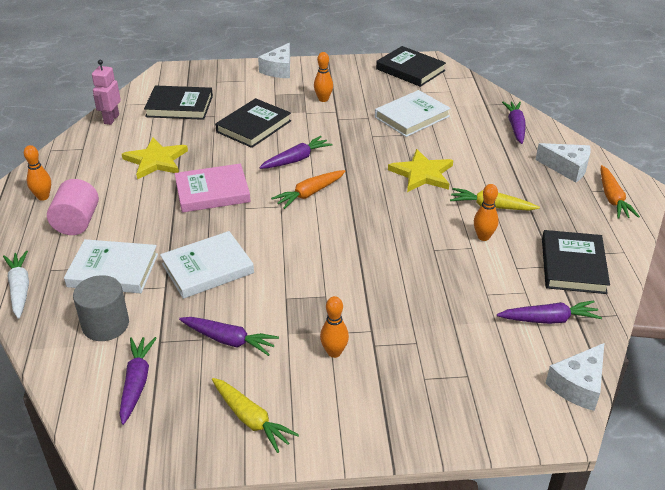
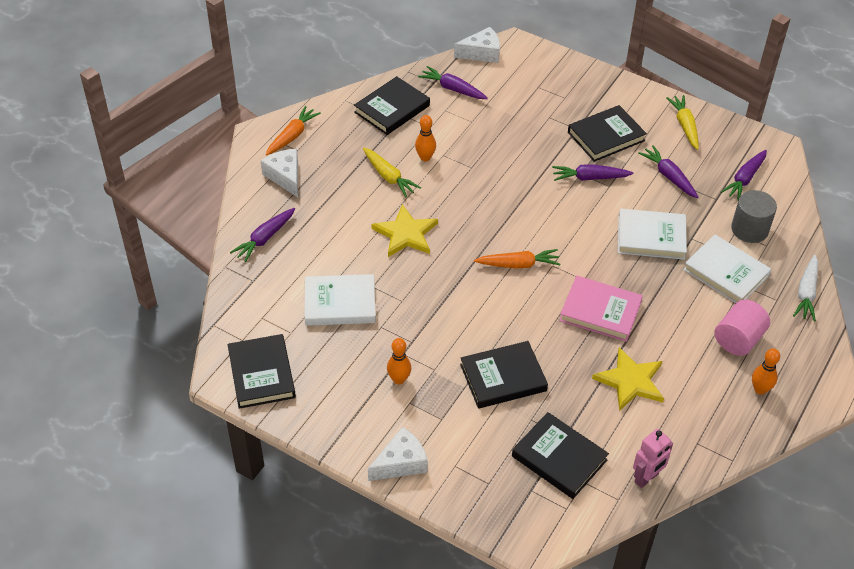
camera: 145 degrees left, 10 degrees up
purple carrot [259,136,333,169] -> purple carrot moved to [552,164,633,181]
orange bowling pin [320,296,349,358] -> black book [568,105,647,162]

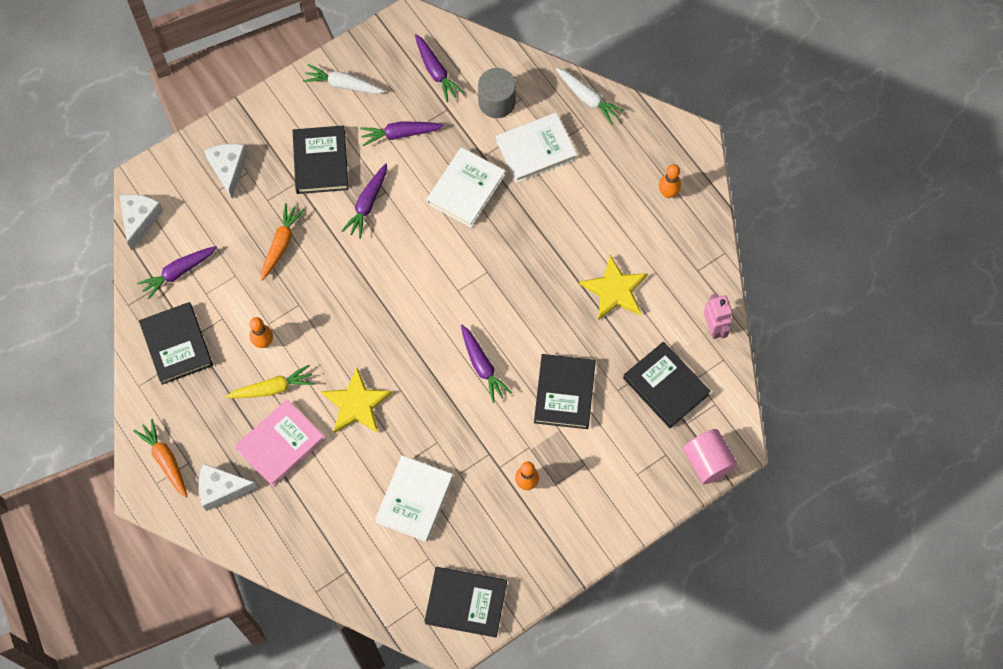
camera: 65 degrees left, 20 degrees up
purple carrot [230,208,295,263] -> purple carrot moved to [461,325,512,403]
white cheese [368,427,428,481] -> white cheese moved to [204,144,247,199]
orange carrot [474,249,560,269] -> orange carrot moved to [261,203,305,281]
black book [512,412,609,499] -> black book turned 75 degrees clockwise [623,341,711,428]
pink book [559,276,643,342] -> pink book moved to [235,399,325,487]
yellow carrot [666,95,699,150] -> white carrot [303,64,385,94]
pink cylinder [715,299,770,356] -> pink cylinder moved to [683,429,738,484]

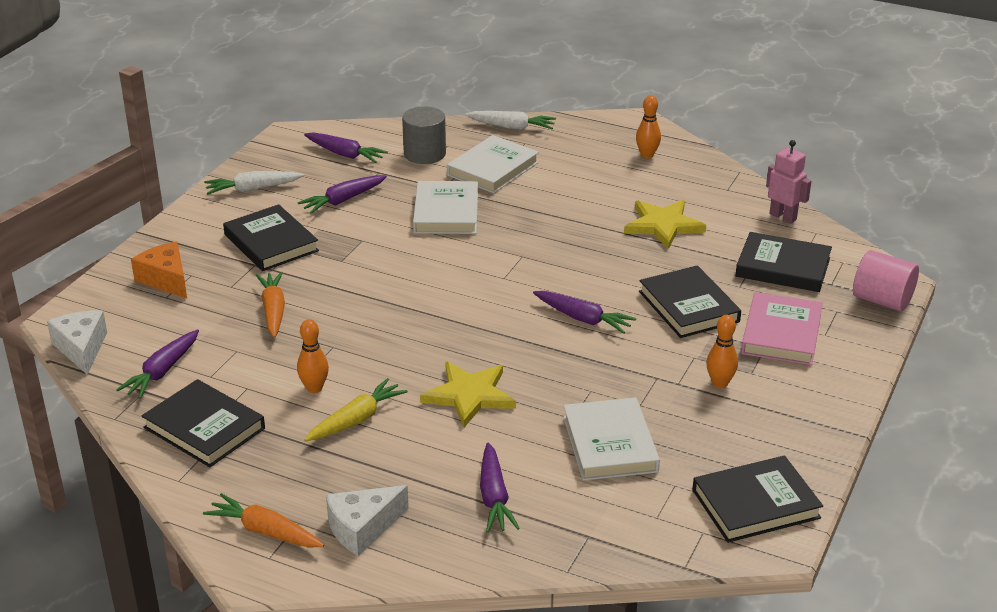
camera: 30 degrees left, 35 degrees down
white cheese [204,144,247,199] -> orange cheese [131,242,187,298]
pink book [235,399,325,487] -> pink book moved to [741,292,823,365]
purple carrot [342,164,387,239] -> purple carrot moved to [480,443,520,533]

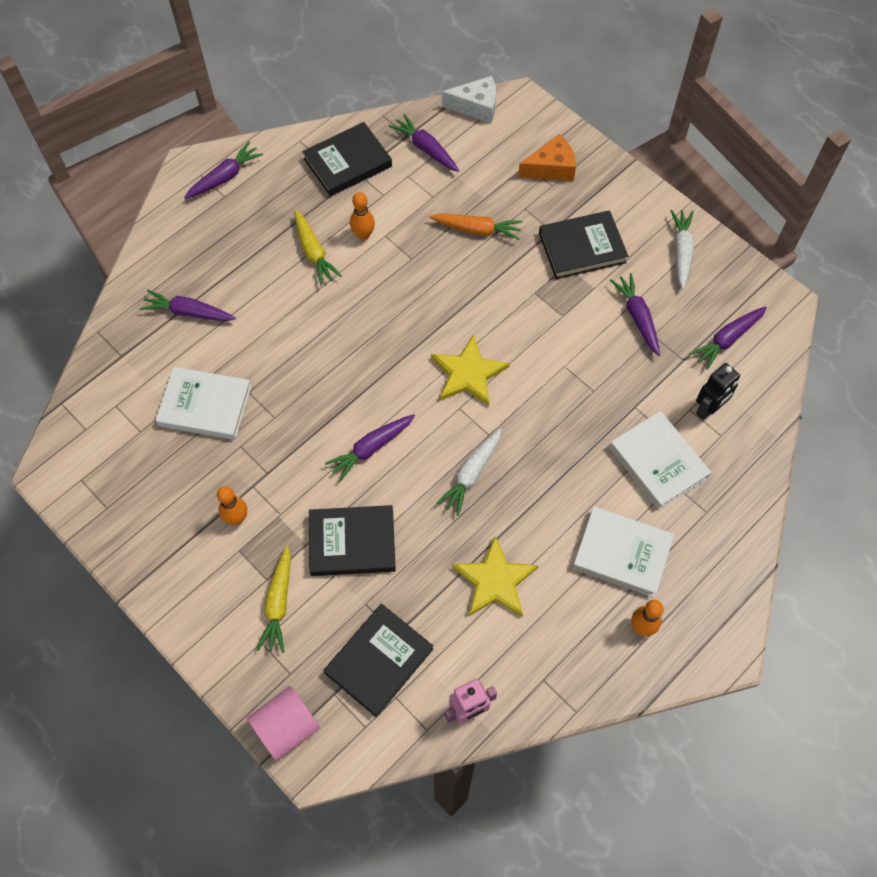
camera: 110 degrees right, 30 degrees up
orange carrot [203,493,324,547] -> purple carrot [184,142,263,199]
white cheese [326,485,409,556] -> none
grey cylinder [402,106,446,164] -> black robot [696,363,740,420]
white book [413,181,478,234] -> white book moved to [573,507,674,597]
yellow star [420,362,516,427] -> yellow star moved to [431,334,510,406]
white carrot [465,111,556,130] -> white carrot moved to [436,428,502,516]
black book [693,456,823,543] -> none
pink book [741,292,823,365] -> yellow carrot [257,546,291,653]

